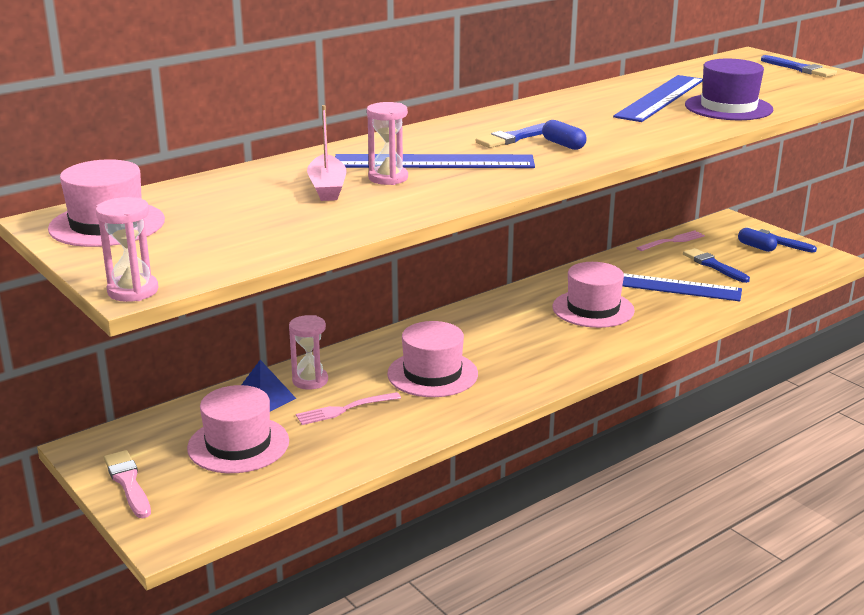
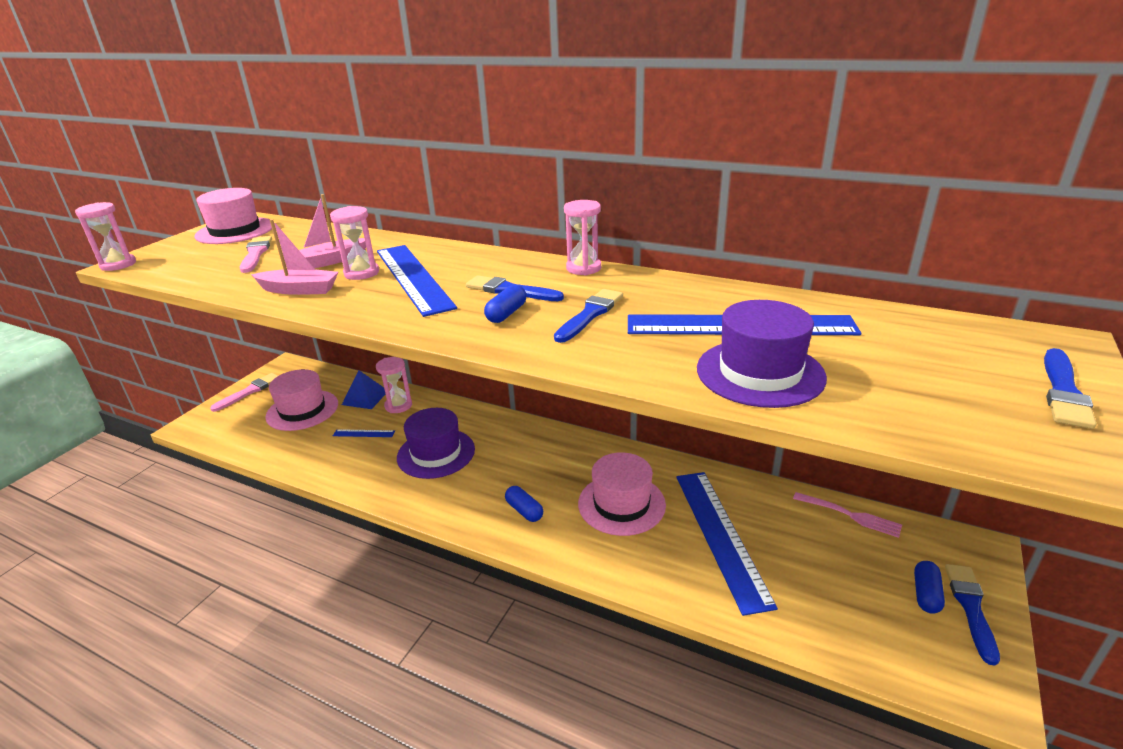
camera: 65 degrees right, 5 degrees up
pink fork [296,392,401,425] -> blue ruler [333,429,395,437]
pink hat [387,321,478,397] -> purple hat [397,408,475,479]
blue brush [683,248,750,283] -> blue brush moved to [554,289,623,343]
none -> pink brush [240,236,272,273]
none -> pink boat [251,219,338,295]
none -> blue capsule [505,486,543,522]
none -> pink hourglass [564,200,601,275]

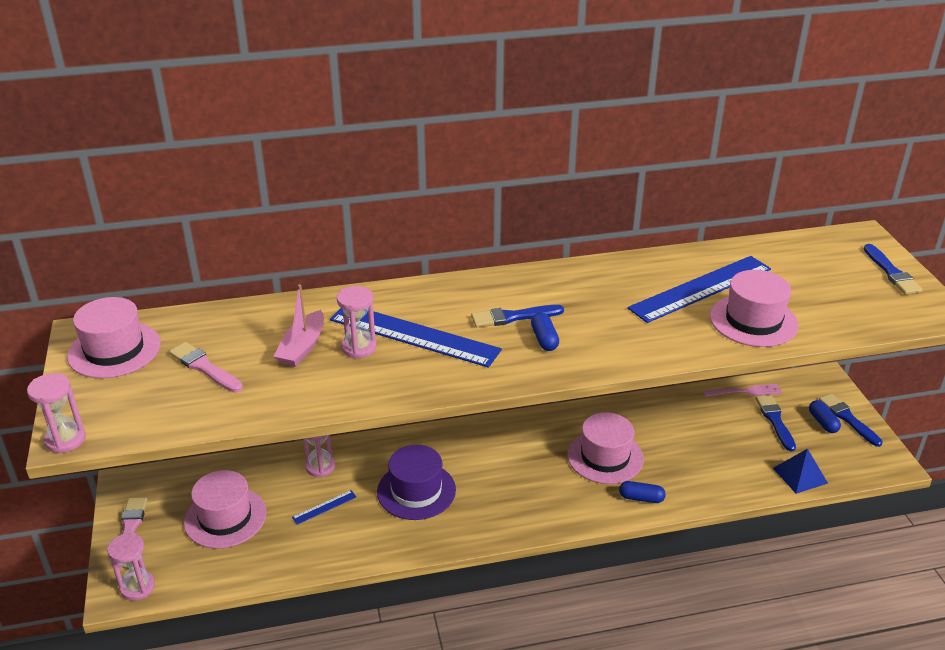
camera: 40 degrees left, 5 degrees up
pink boat [251,219,338,295] -> none
blue pyramid [342,370,386,409] -> blue pyramid moved to [773,448,828,494]
blue capsule [505,486,543,522] -> blue capsule moved to [619,481,666,503]
blue brush [554,289,623,343] -> blue brush moved to [756,395,796,451]
pink hourglass [564,200,601,275] -> pink hourglass moved to [107,533,155,601]
blue ruler [676,472,778,616] -> none
purple hat [697,300,827,408] -> pink hat [710,270,798,347]

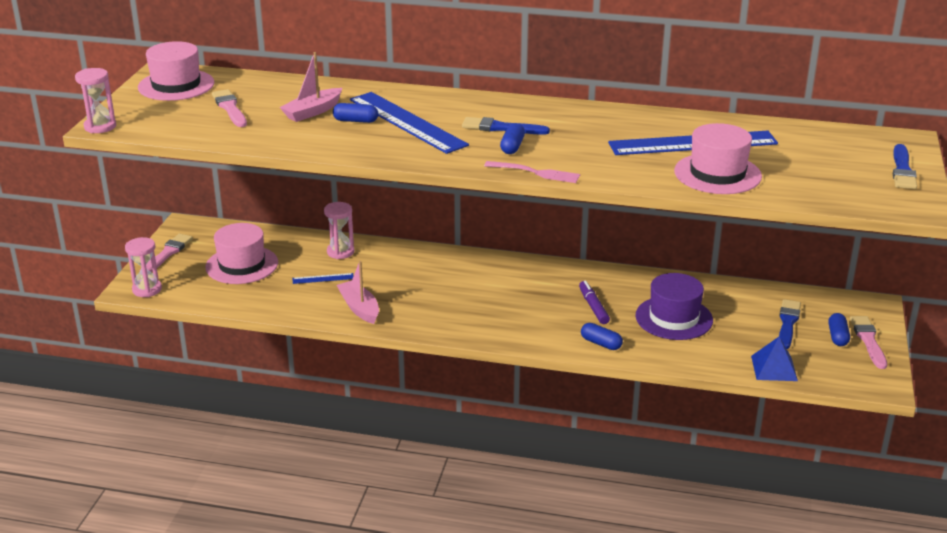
camera: 25 degrees right, 5 degrees down
pink hourglass [337,286,377,359] -> blue capsule [333,103,378,123]
purple hat [377,445,456,520] -> purple hat moved to [636,273,713,340]
pink hat [567,412,644,484] -> purple marker [579,280,610,324]
pink fork [703,384,782,397] -> pink fork moved to [484,161,580,183]
blue brush [819,394,883,447] -> pink brush [850,316,887,369]
none -> pink boat [337,261,379,324]

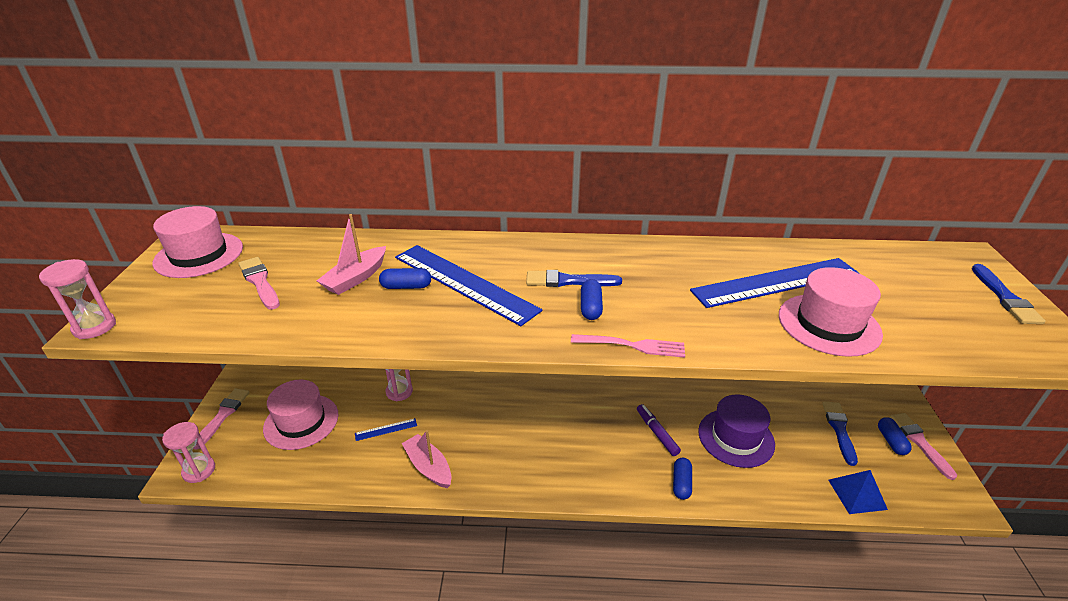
camera: 10 degrees left, 5 degrees up
blue capsule [581,323,623,350] -> blue capsule turned 75 degrees clockwise [673,458,692,500]

